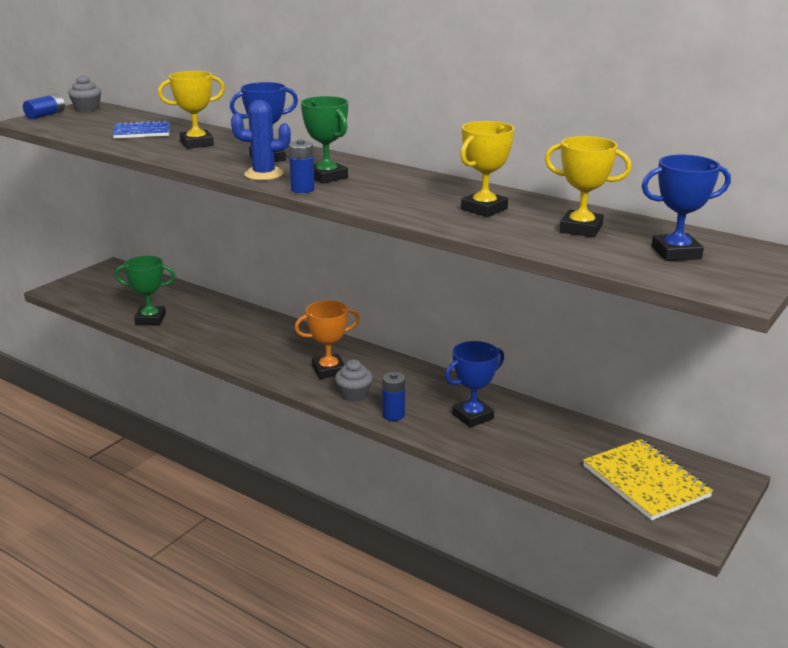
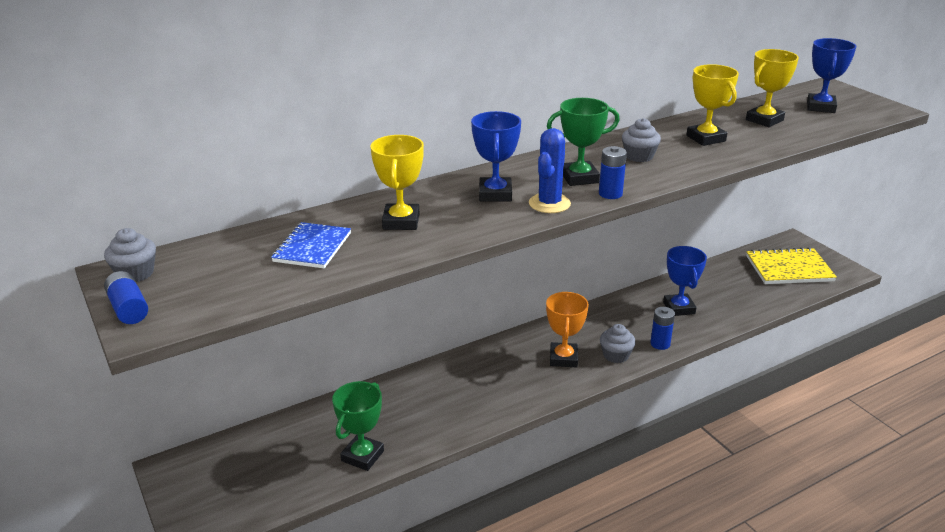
camera: 65 degrees left, 5 degrees up
none -> grey cupcake [622,118,661,162]

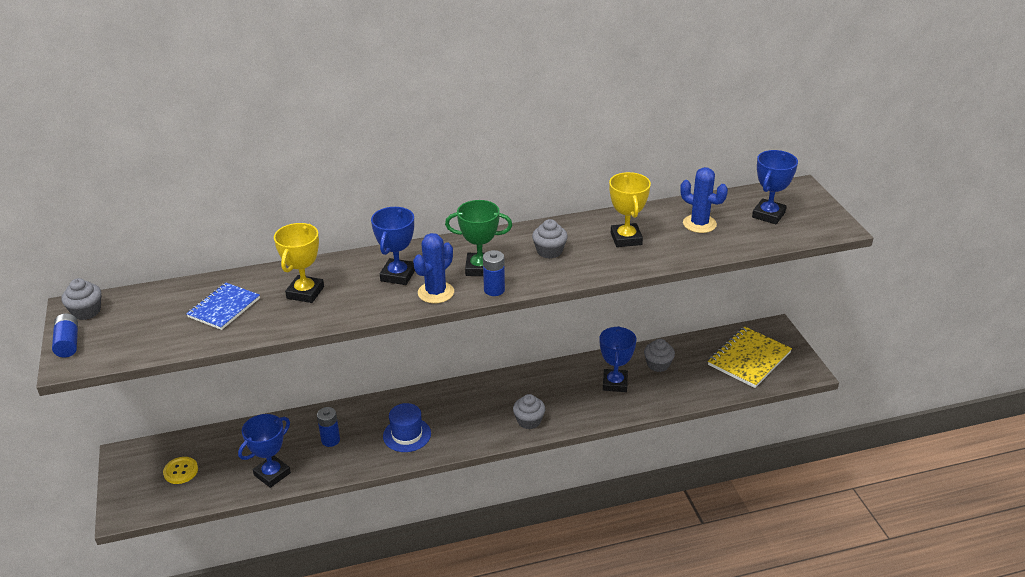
camera: 15 degrees right, 5 degrees up
green trophy [332,381,384,471] -> blue trophy [238,414,291,488]
orange trophy [546,292,589,368] -> none
blue battery [650,307,675,350] -> blue battery moved to [317,407,340,447]
yellow trophy [746,49,799,127] -> blue cactus [680,167,728,233]
yellow notebook [746,247,837,284] -> yellow notebook turned 60 degrees counterclockwise [708,327,792,388]
none -> yellow button [163,457,198,484]
none -> blue hat [383,403,431,452]
none -> grey cupcake [644,339,675,372]

